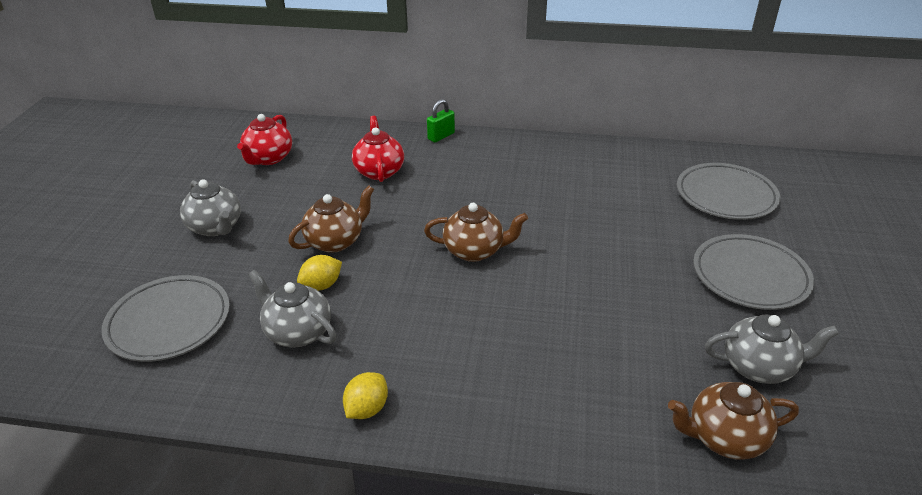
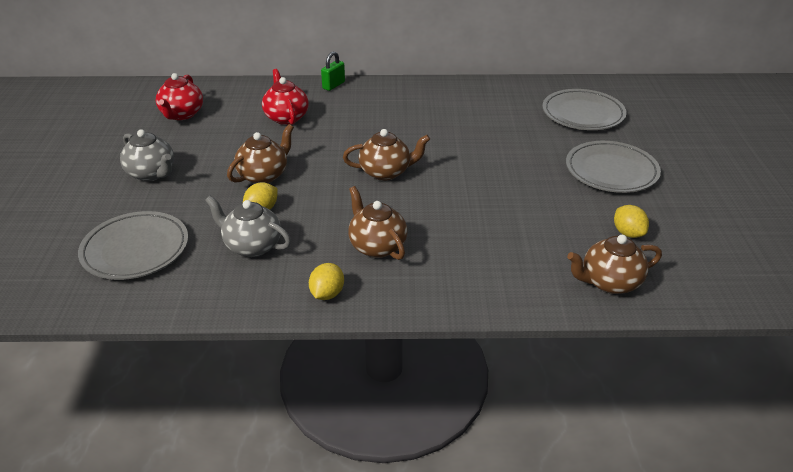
camera: 10 degrees left, 0 degrees up
grey teapot [705,314,839,384] -> yellow lemon [614,205,649,238]
none -> brown teapot [348,186,407,260]

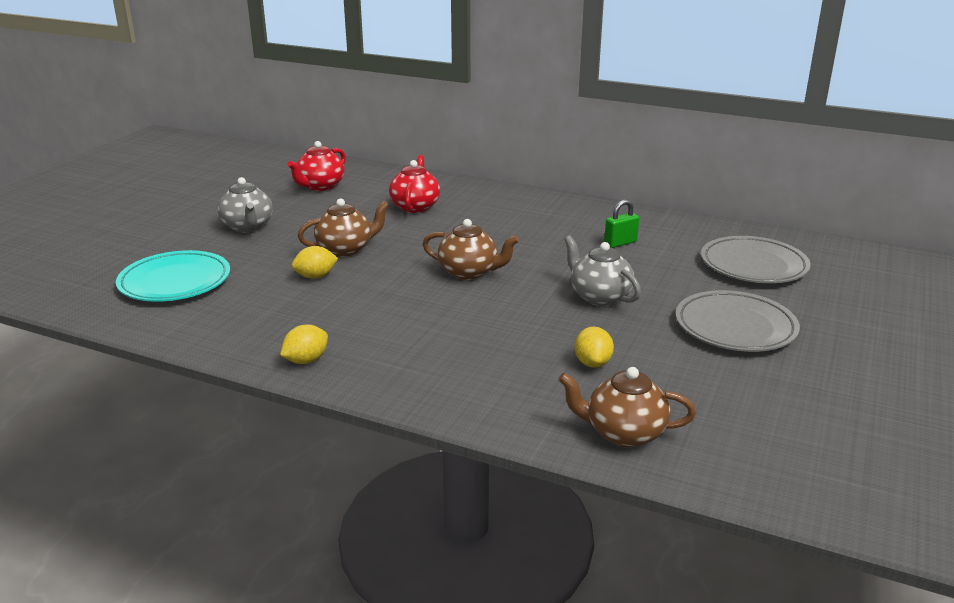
camera: 25 degrees right, 10 degrees down
grey plate [78,211,188,280] -> turquoise plate [116,250,230,302]
grey teapot [205,196,291,257] -> grey teapot moved to [564,235,641,306]
green padlock [321,51,345,91] -> green padlock moved to [604,200,639,248]
brown teapot [348,186,407,260] -> none
yellow lemon [614,205,649,238] -> yellow lemon moved to [574,327,614,368]

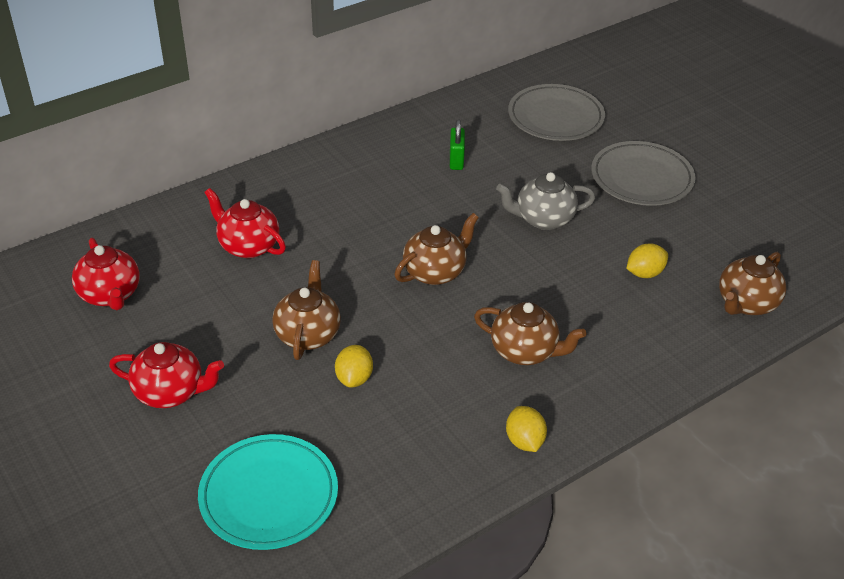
camera: 60 degrees left, 15 degrees up
grey teapot [218,177,273,233] -> red teapot [109,342,224,408]
yellow lemon [574,327,614,368] -> yellow lemon turned 60 degrees counterclockwise [626,243,668,278]
none -> brown teapot [474,302,586,365]

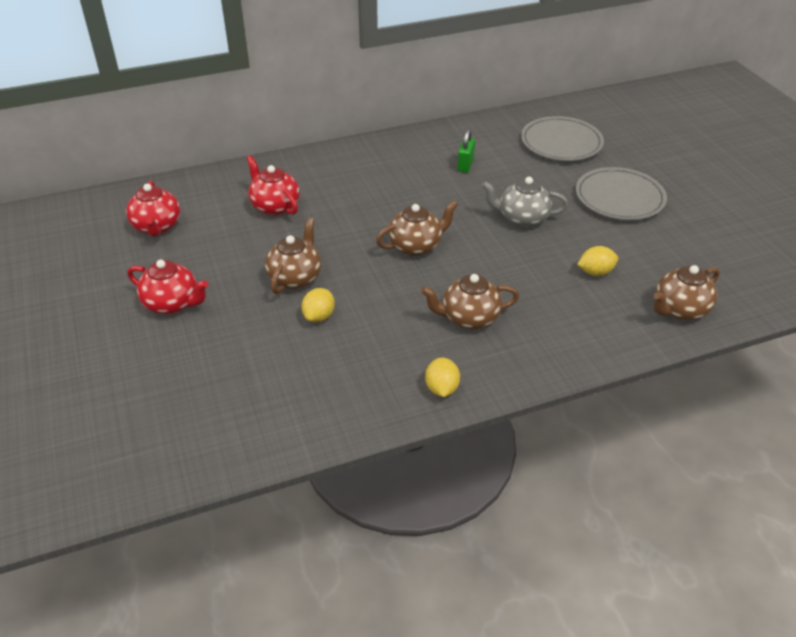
camera: 15 degrees right, 0 degrees up
turquoise plate [198,434,338,550] -> none
brown teapot [474,302,586,365] -> brown teapot turned 135 degrees clockwise [421,274,519,329]

